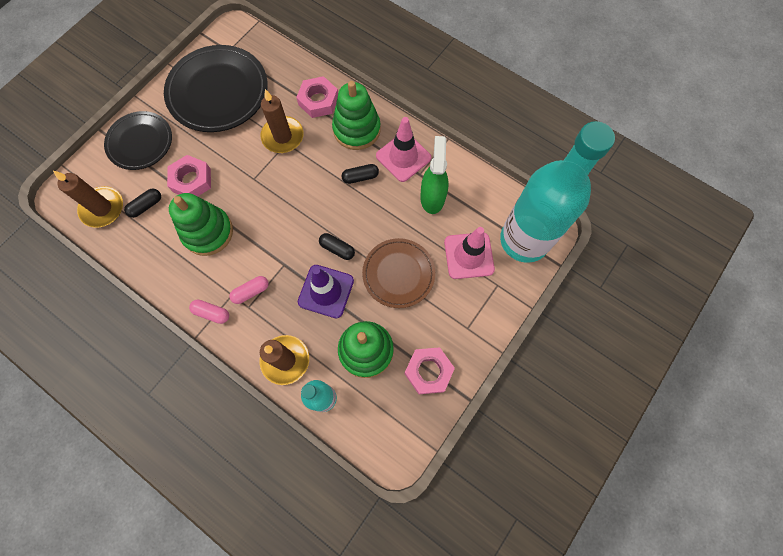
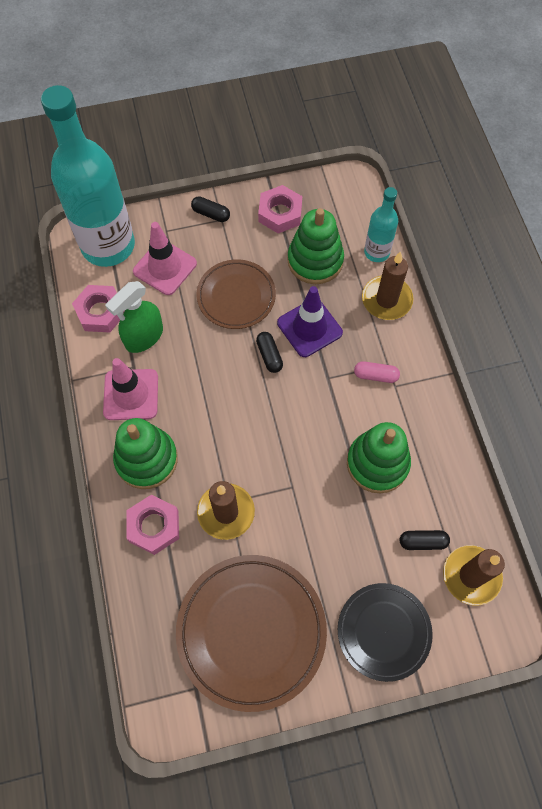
camera: 140 degrees left, 5 degrees down
black plate [164,45,268,132] -> brown plate [176,555,327,712]
pink nut [167,155,211,197] -> pink nut moved to [72,285,124,332]
pink capsule [189,300,229,324] -> none
black capsule [342,164,379,184] -> black capsule moved to [191,196,230,222]

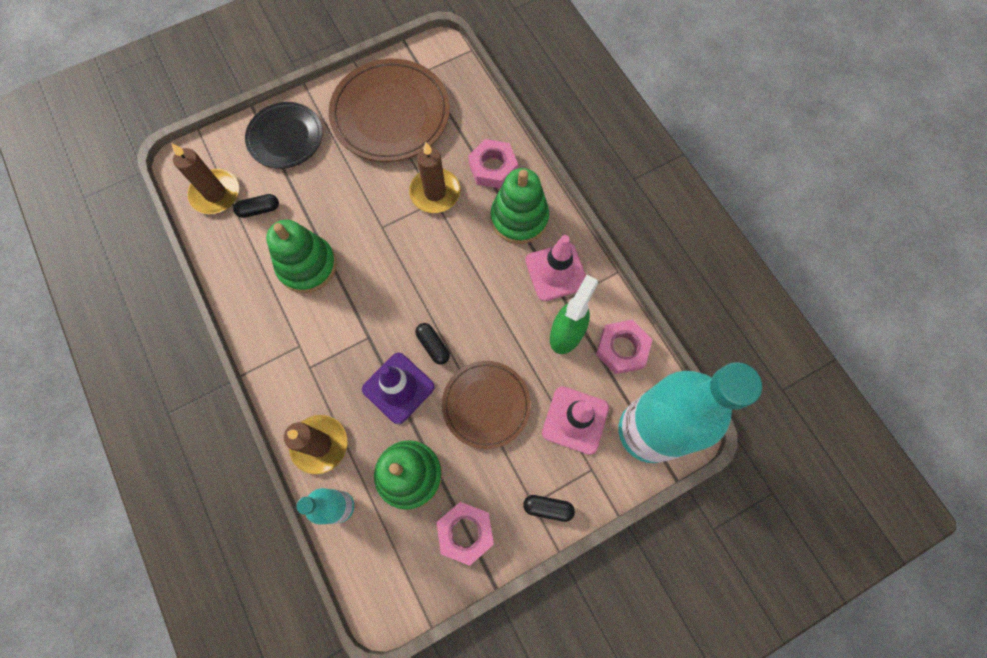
camera: 165 degrees right, 5 degrees up
pink capsule [354,361,400,383] -> none

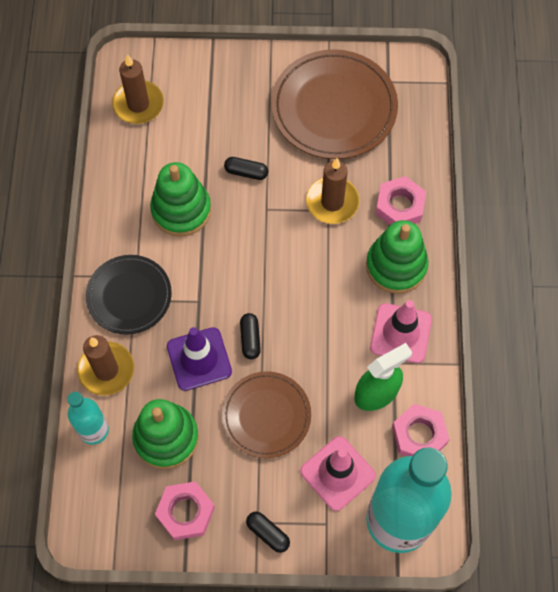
camera: 30 degrees right, 5 degrees down
black capsule [233,194,279,218] -> black capsule moved to [224,157,268,180]
black plate [245,102,323,168] -> black plate moved to [86,255,172,335]

